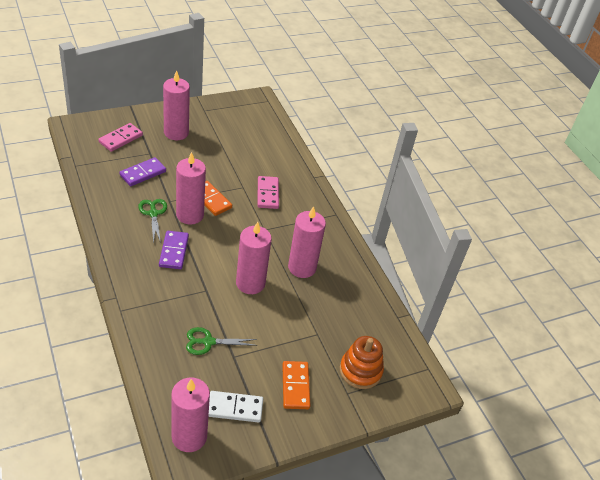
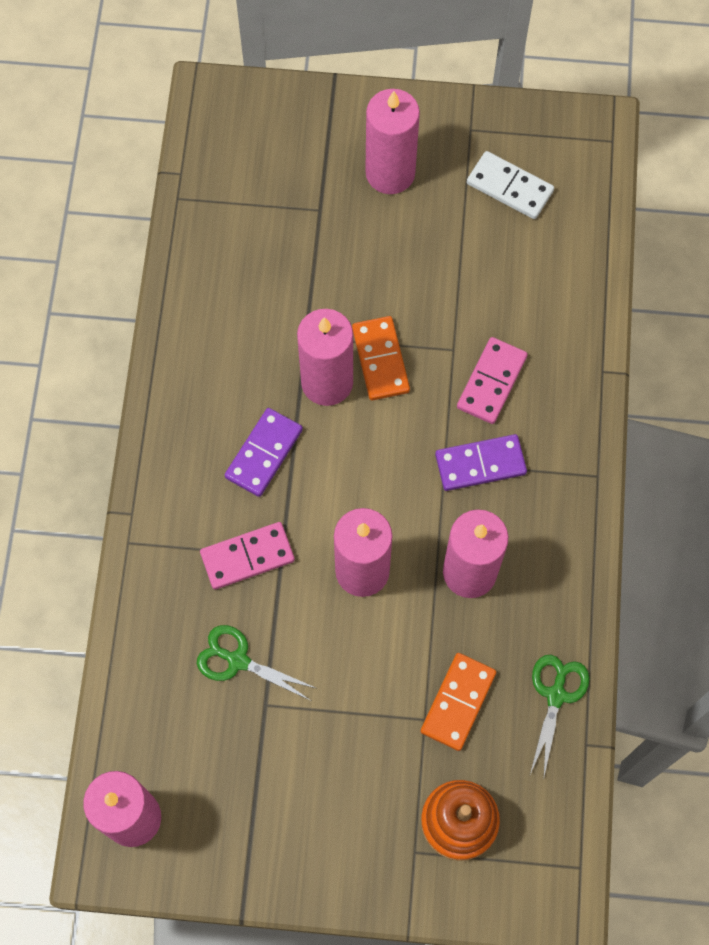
camera: 35 degrees right, 25 degrees up
pink domino [98,123,143,152] -> pink domino moved to [200,522,295,590]
purple domino [119,157,166,186] -> purple domino moved to [435,434,527,491]
green scissors [138,199,167,244] -> green scissors moved to [530,655,590,776]
white domino [208,391,263,423] -> white domino moved to [467,151,554,219]
orange domino [282,361,311,409] -> orange domino moved to [420,653,496,751]

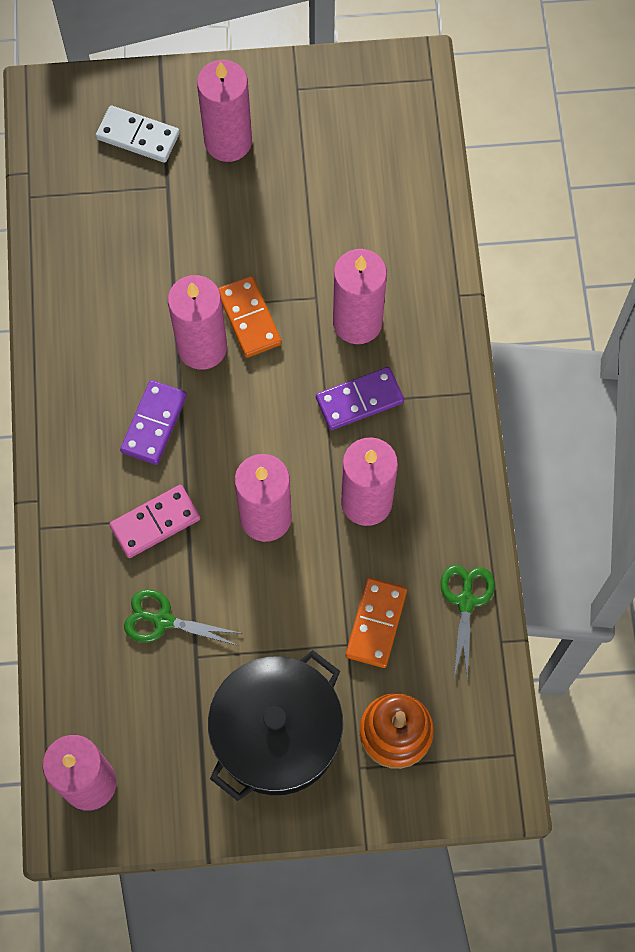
camera: 10 degrees left, 0 degrees up
pink domino [457,337,528,424] -> pink candle [333,249,387,344]
white domino [467,151,554,219] -> white domino moved to [96,105,180,163]
none -> black pot [208,650,343,801]

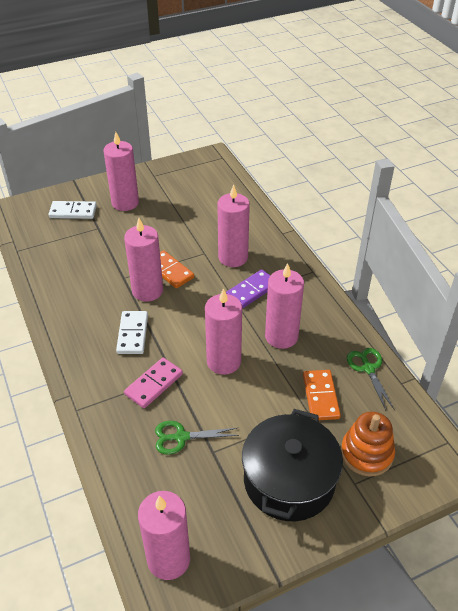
camera: 20 degrees left, 25 degrees down
purple domino [120,380,187,465] -> white domino [116,311,148,354]

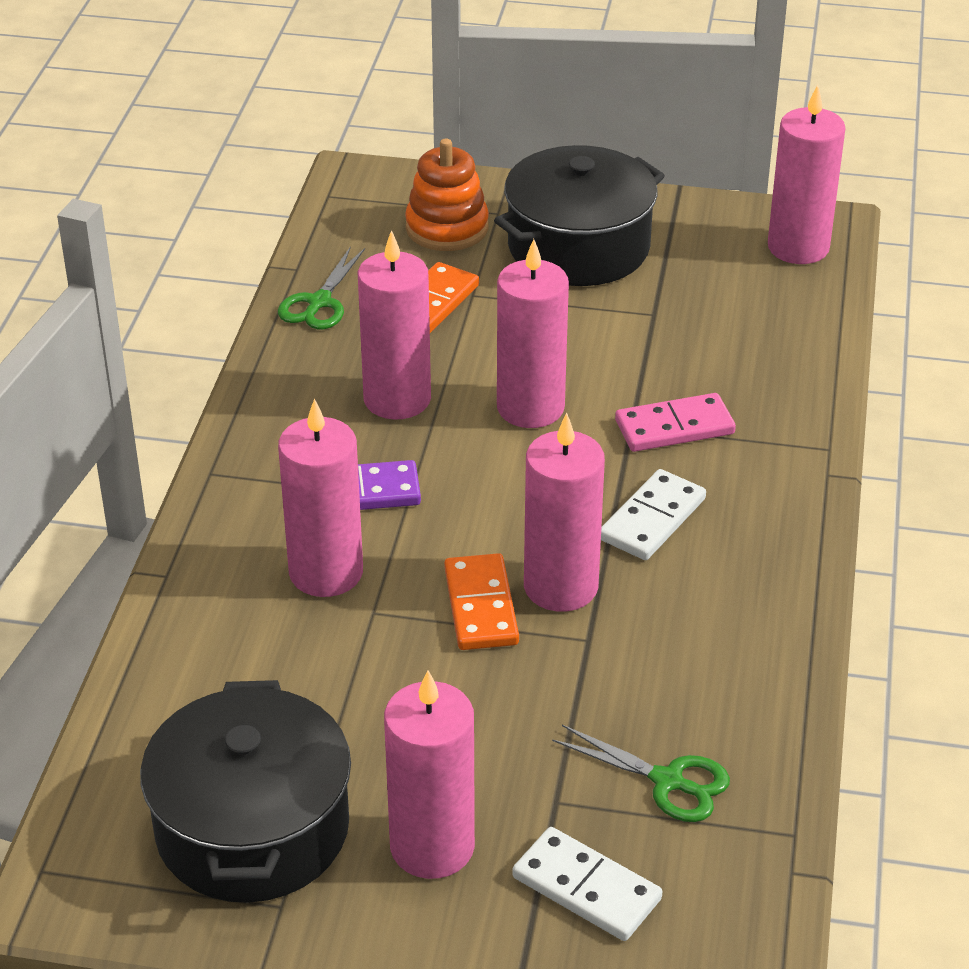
camera: 145 degrees left, 5 degrees down
green scissors [155,421,239,455] -> green scissors moved to [552,725,730,822]
none -> black pot [140,680,351,903]

